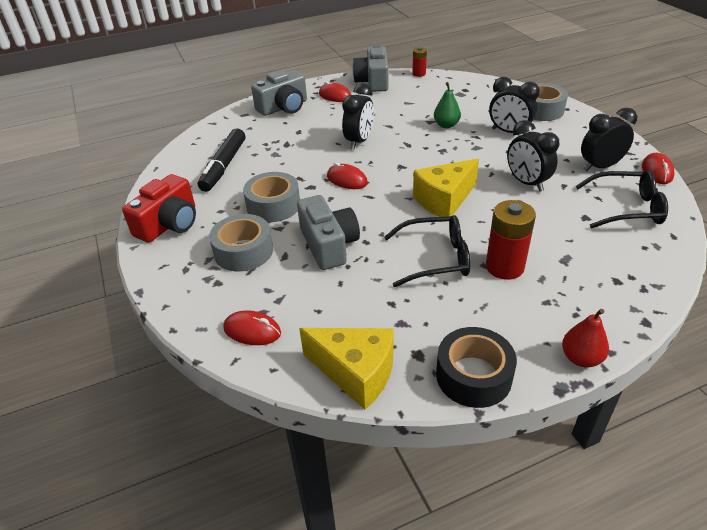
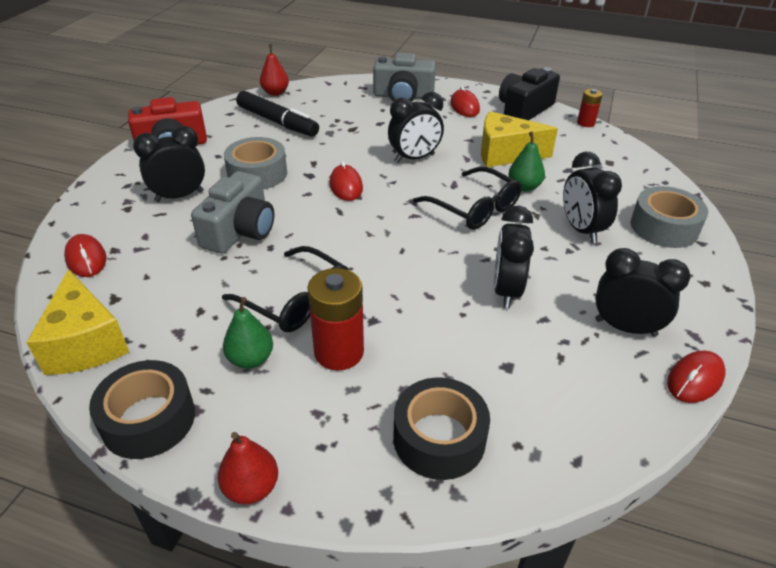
camera: 40 degrees right, 0 degrees up
black marker [198,128,245,192] -> black marker turned 105 degrees counterclockwise [236,91,319,137]
grey tape [209,214,273,272] -> black clock [133,126,205,202]
grey camera [353,44,389,92] -> black camera [499,67,560,120]
yellow cheese [413,159,479,217] -> yellow cheese moved to [481,111,558,167]
black glasses [575,170,668,229] -> black glasses moved to [413,167,522,230]
none -> green pear [223,297,273,369]
none -> red pear [260,44,289,96]
none -> black tape [393,377,490,480]

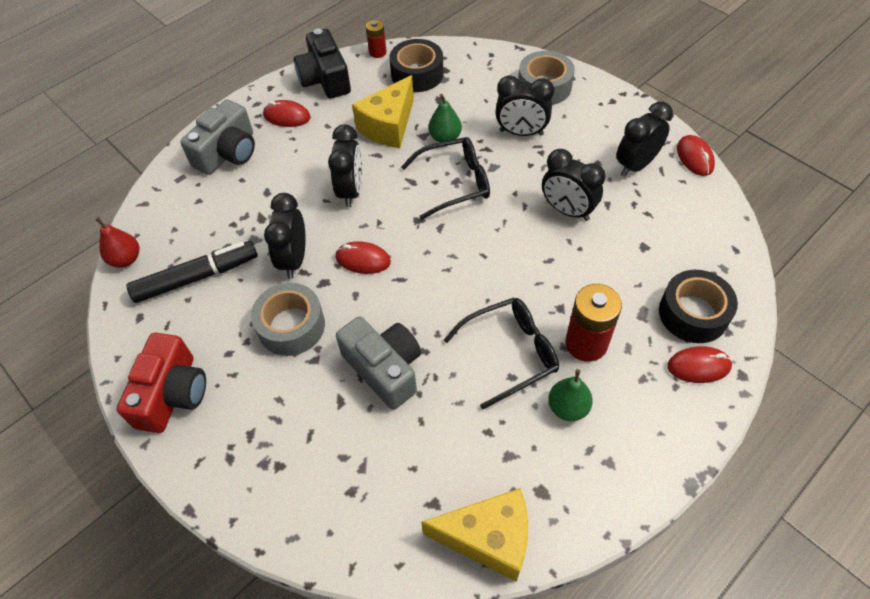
camera: 60 degrees left, 15 degrees up
red mouse [64,234,106,277] -> red mouse moved to [667,346,732,383]
black tape [89,360,195,459] -> black tape moved to [389,39,444,92]
black clock [133,126,205,202] -> black clock moved to [264,193,306,279]
red pear [218,432,278,504] -> none

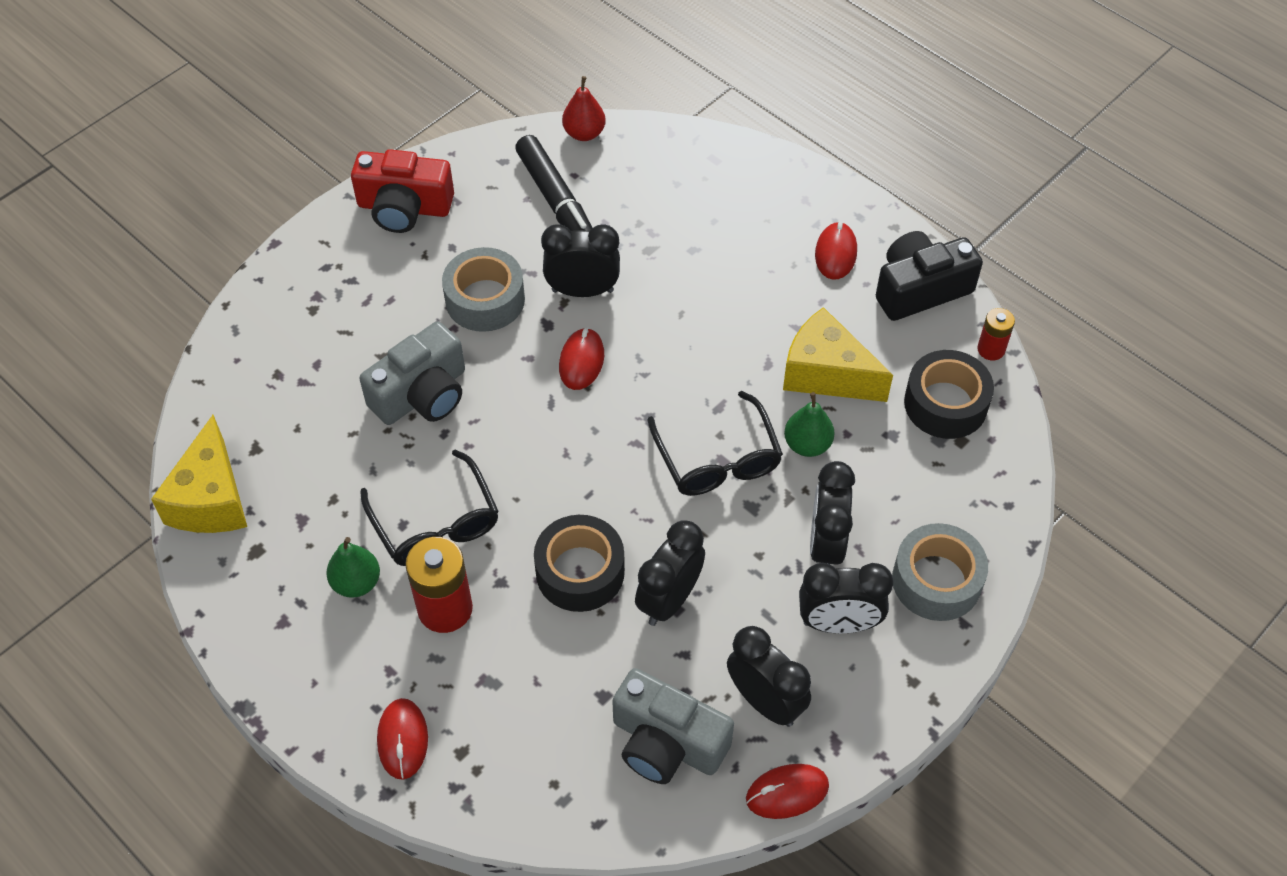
camera: 85 degrees right, 0 degrees up
grey camera [180,99,255,175] -> grey camera moved to [612,668,734,784]
black clock [328,125,362,207] -> black clock moved to [799,563,893,633]
black tape [659,270,738,343] -> black tape moved to [534,515,625,612]

